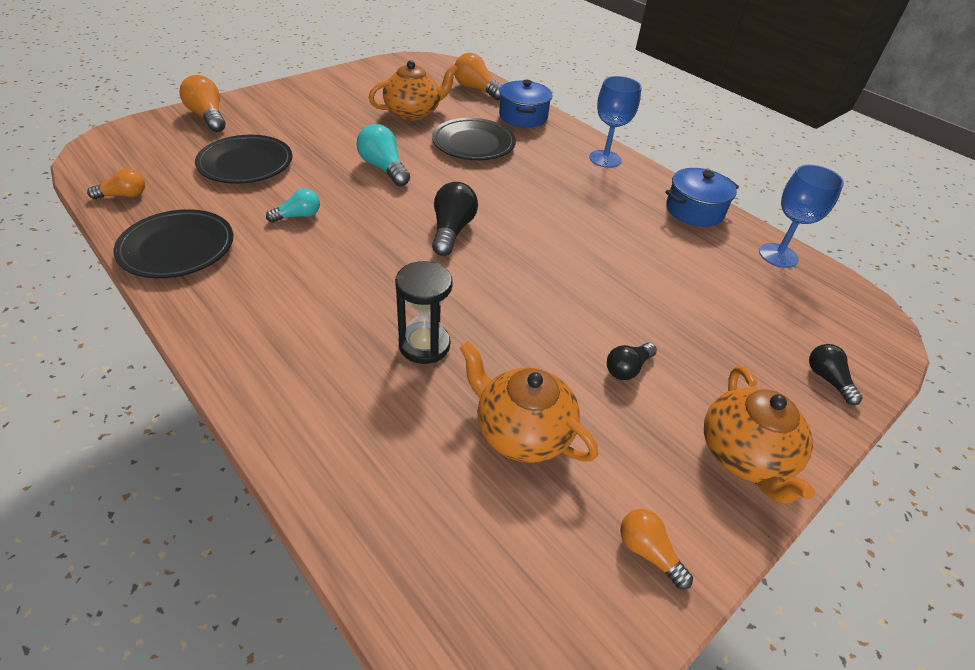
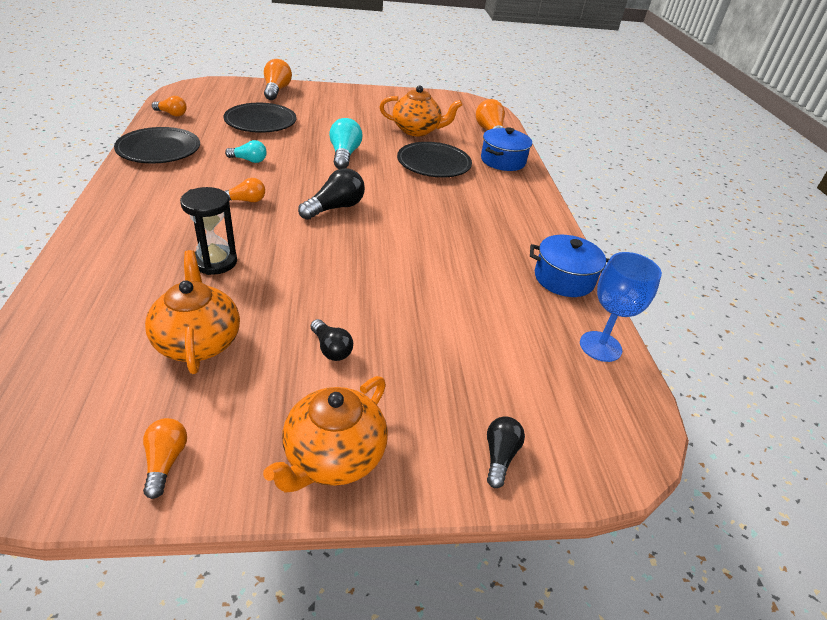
camera: 35 degrees right, 5 degrees down
blue goblet [589,76,641,168] -> none
black light bulb [607,343,657,380] -> black light bulb turned 120 degrees counterclockwise [311,319,353,361]
none -> orange light bulb [224,178,265,202]

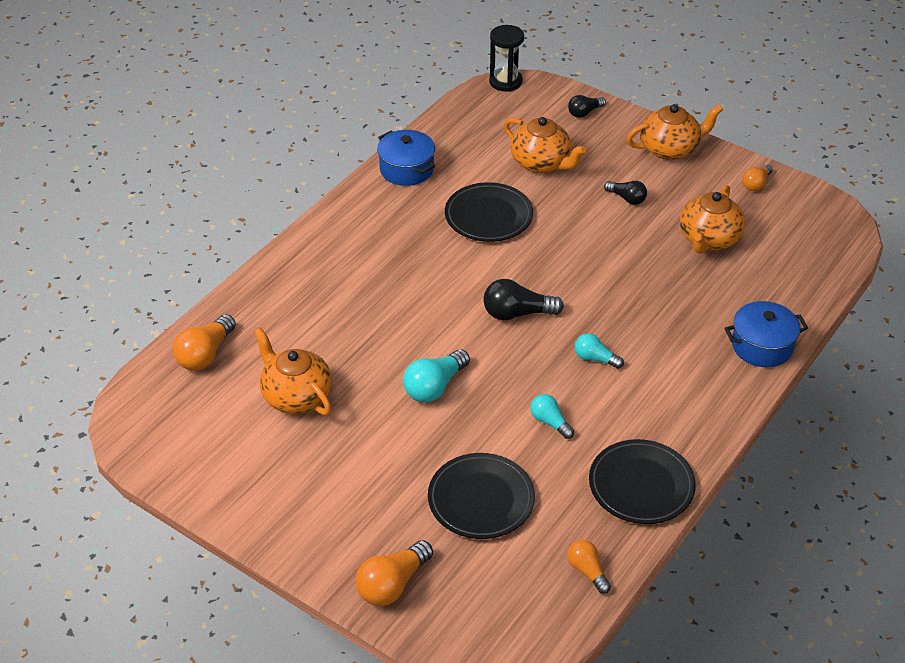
camera: 135 degrees left, 5 degrees up
black hourglass [180,187,237,275] -> black hourglass moved to [489,25,524,92]
orange light bulb [224,178,265,202] -> turquoise light bulb [575,333,624,369]
black light bulb [311,319,353,361] -> black light bulb turned 120 degrees clockwise [604,181,647,205]
black plate [397,142,472,177] -> black plate moved to [445,182,533,242]
blue pot [481,127,532,171] -> blue pot moved to [724,301,808,367]
blue goblet [580,252,662,362] -> none
none -> orange teapot [504,117,586,173]

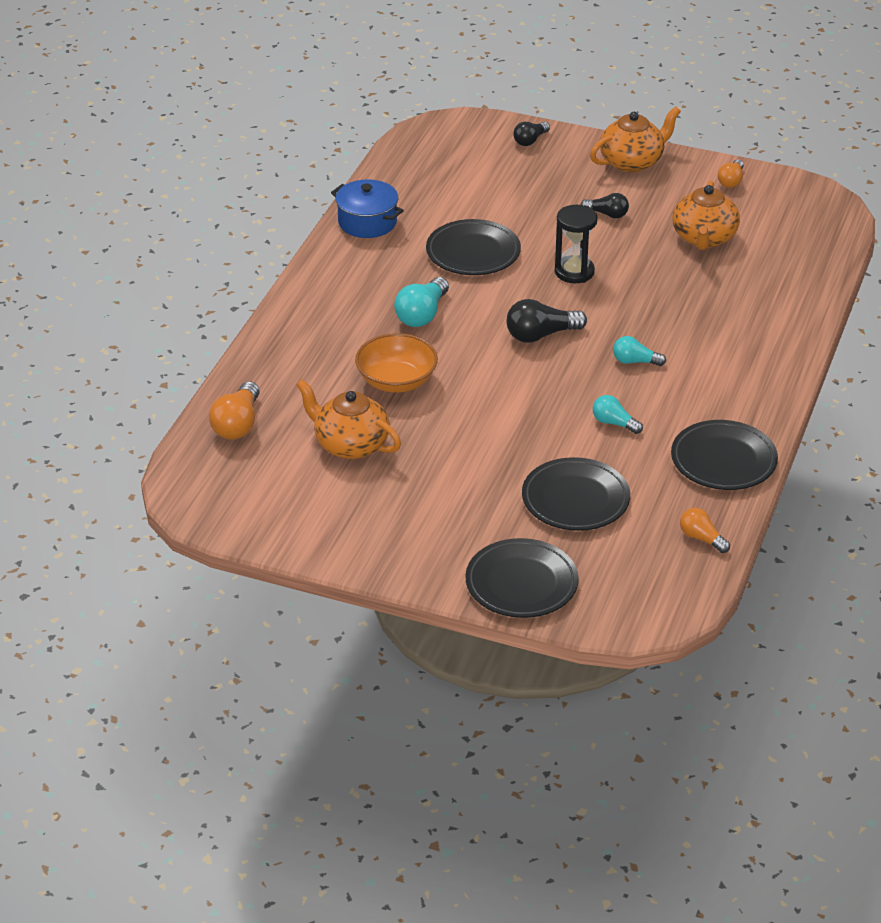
camera: 15 degrees left, 5 degrees down
orange light bulb [356,540,433,606] -> black plate [465,538,579,618]
turquoise light bulb [403,349,470,403] -> turquoise light bulb moved to [394,277,449,327]
black hourglass [489,25,524,92] -> black hourglass moved to [555,205,598,283]
orange teapot [504,117,586,173] -> none
blue pot [724,301,808,367] -> none
none -> orange bowl [355,333,438,393]

